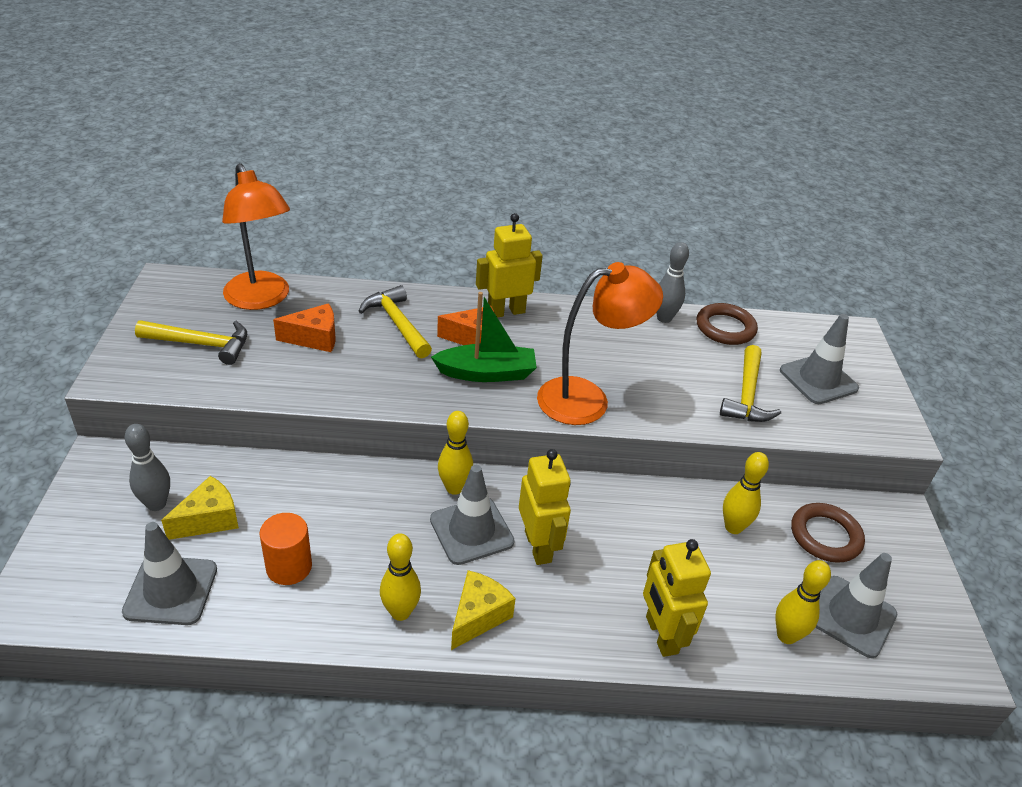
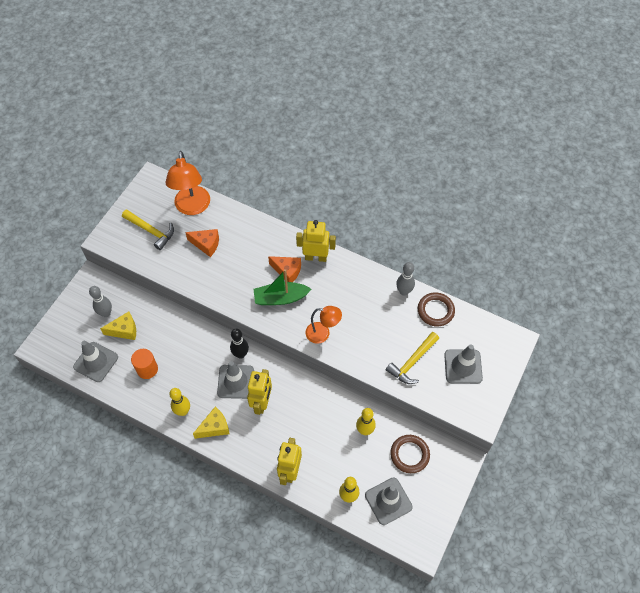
camera: 30 degrees right, 20 degrees up
yellow hammer [358,285,432,359] -> none
green boat [431,292,537,382] -> green boat turned 150 degrees clockwise [254,269,312,305]
yellow bowling pin [438,411,473,495] -> black bowling pin [230,329,249,359]
orange lamp [537,262,663,425] -> orange lamp [305,306,342,344], size x0.61

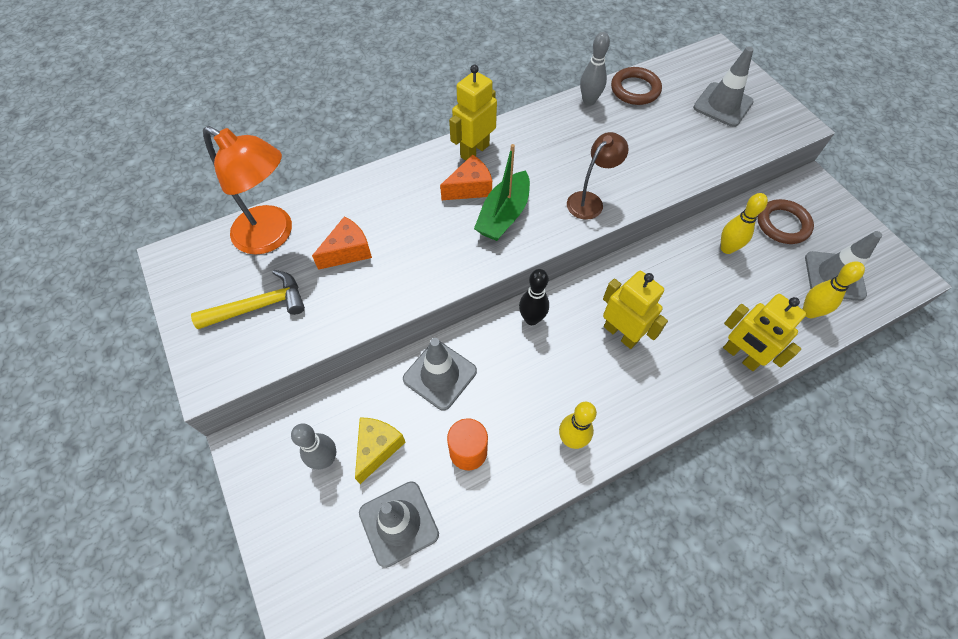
camera: 55 degrees left, 0 degrees up
yellow cheese [193,407,230,439] -> none
grey traffic cone [217,361,254,399] -> grey traffic cone moved to [403,338,477,411]
orange lamp [305,306,342,344] -> brown lamp [567,132,629,220]
yellow hammer [386,332,439,384] -> none

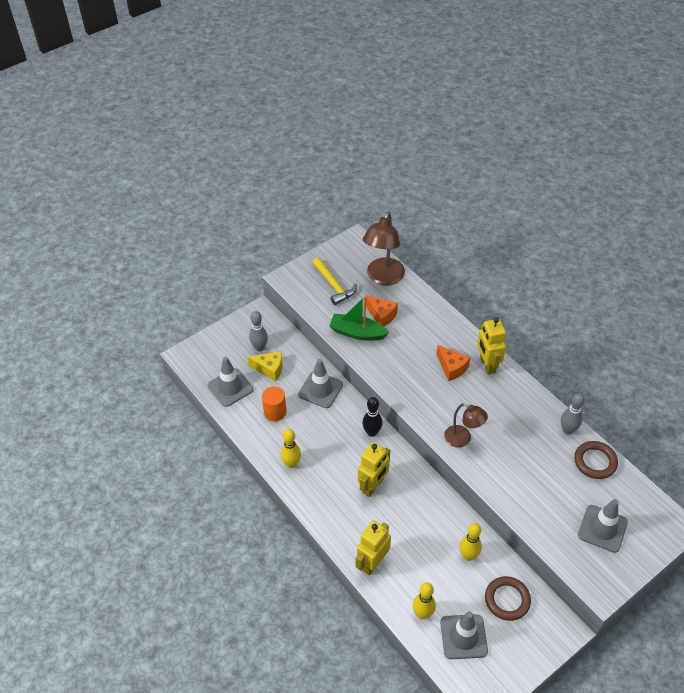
camera: 80 degrees right, 10 degrees down
orange lamp [203,126,292,254] -> brown lamp [363,211,405,285]
yellow robot [449,64,497,161] -> yellow robot turned 135 degrees counterclockwise [477,317,506,375]
green boat [474,144,530,241] -> green boat moved to [329,296,389,341]

